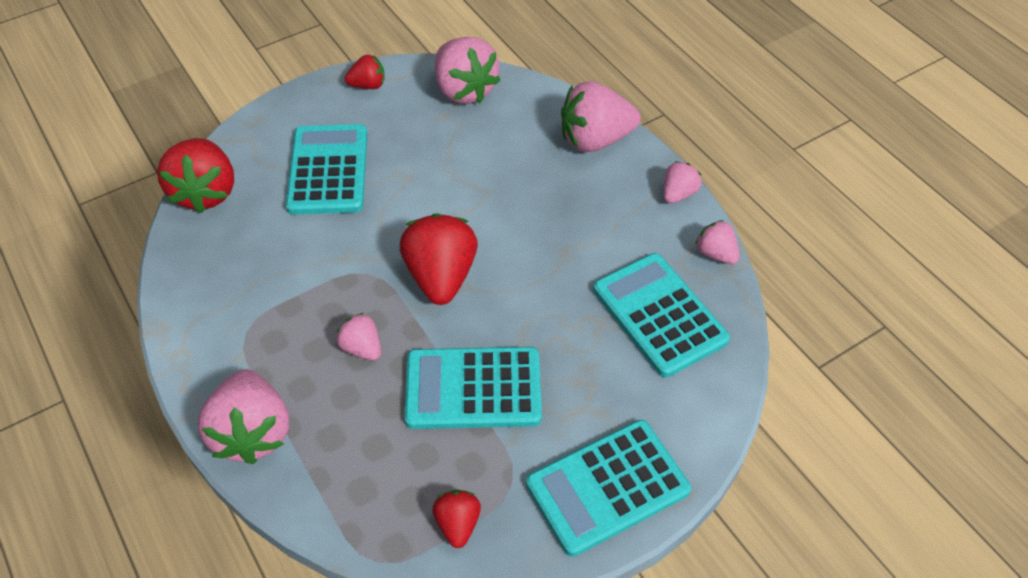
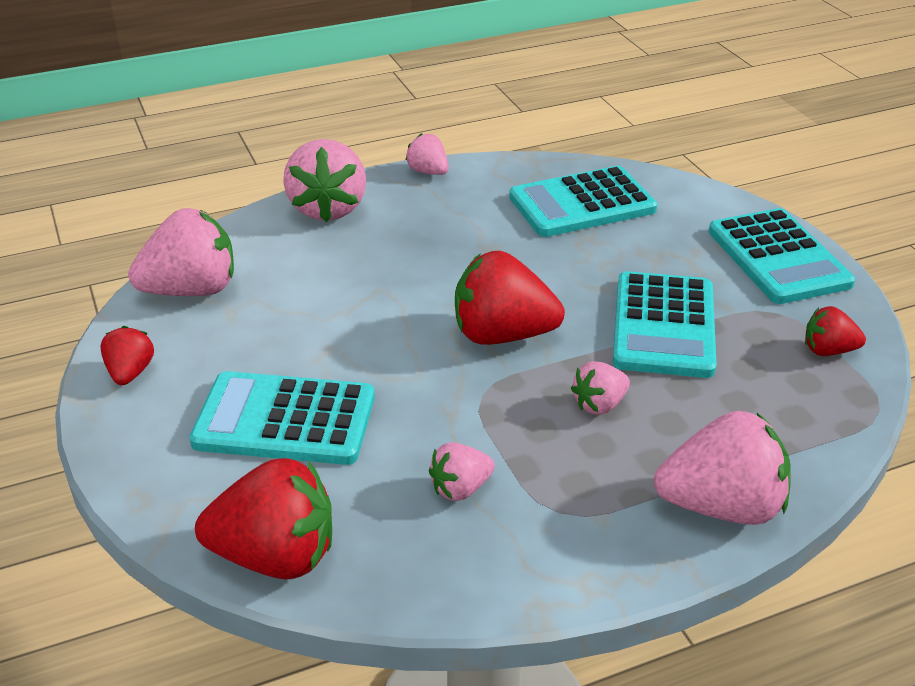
camera: 80 degrees left, 15 degrees down
pink strawberry [695,220,740,264] -> pink strawberry moved to [429,442,495,501]

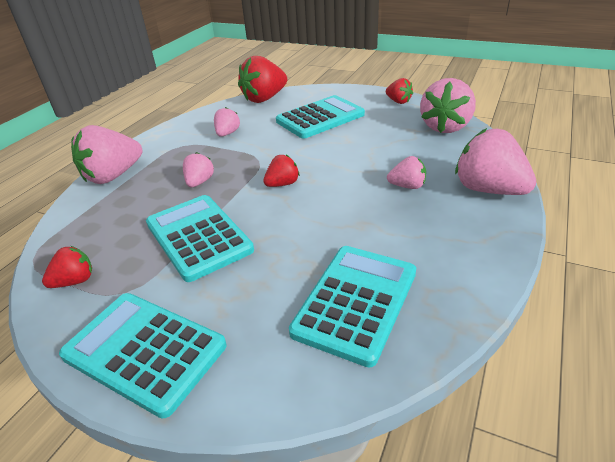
camera: 140 degrees right, 0 degrees up
pink strawberry [405,133,449,175] -> pink strawberry moved to [387,156,426,189]
red strawberry [455,251,565,345] -> red strawberry [263,155,300,187], size x0.53

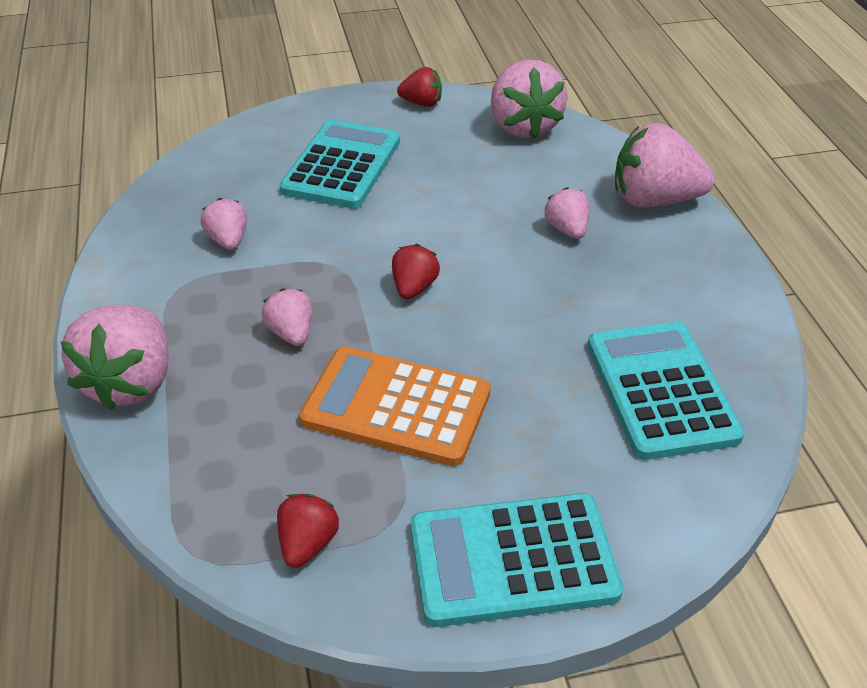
camera: 40 degrees left, 5 degrees up
turquoise calculator [146,195,254,282] -> orange calculator [299,347,491,466]
red strawberry [238,56,287,103] -> none
pink strawberry [387,156,426,189] -> pink strawberry turned 75 degrees counterclockwise [544,187,589,239]

